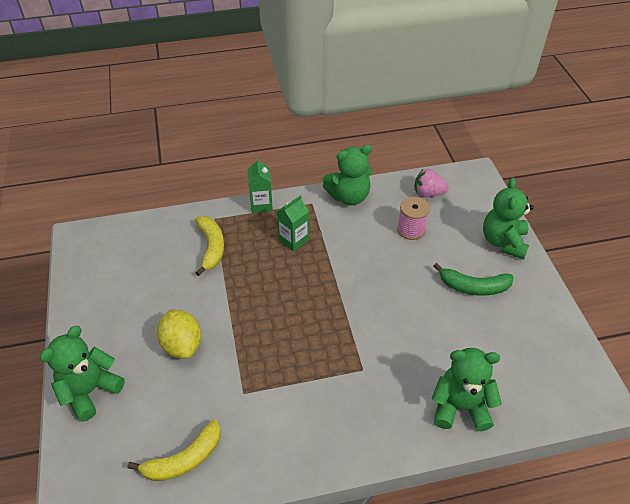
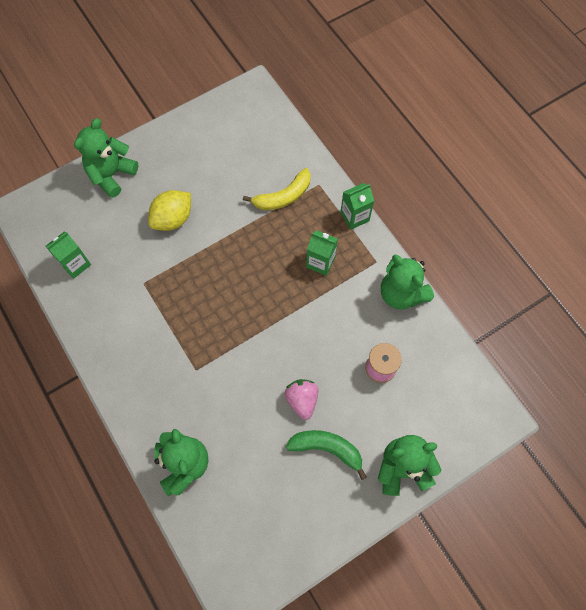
camera: 70 degrees right, 20 degrees up
green teddy bear [40,326,125,422] -> green teddy bear turned 75 degrees counterclockwise [74,118,138,198]
yellow banana [127,420,221,481] -> green carton [46,231,91,279]
pink strawberry [415,169,448,197] -> pink strawberry moved to [284,379,318,420]
green banana [433,263,514,296] -> green banana turned 120 degrees clockwise [286,430,367,480]

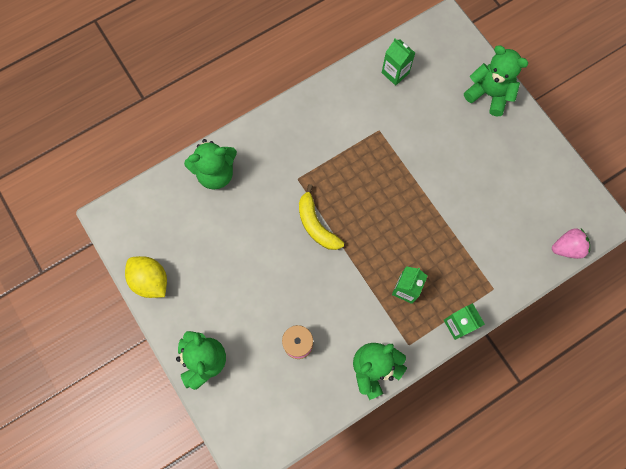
camera: 90 degrees right, 5 degrees up
yellow lemon [148,190,191,231] -> yellow lemon moved to [125,256,167,298]
yellow banana [243,168,311,210] -> yellow banana moved to [299,184,344,250]
pink strawberry [284,379,318,420] -> pink strawberry moved to [552,228,590,259]
green banana [286,430,367,480] -> none

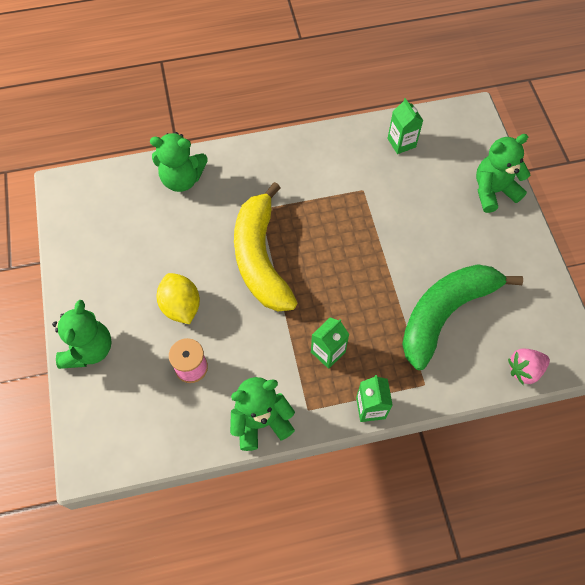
camera: 20 degrees right, 10 degrees down
yellow lemon [125,256,167,298] -> yellow lemon moved to [157,273,200,324]
yellow banana [299,184,344,250] -> yellow banana [234,182,297,311], size x1.79
green teddy bear [464,45,529,116] -> green teddy bear turned 75 degrees counterclockwise [476,134,530,213]
pink strawberry [552,228,590,259] -> pink strawberry turned 150 degrees clockwise [508,349,550,385]
none -> green banana [402,264,523,370]

